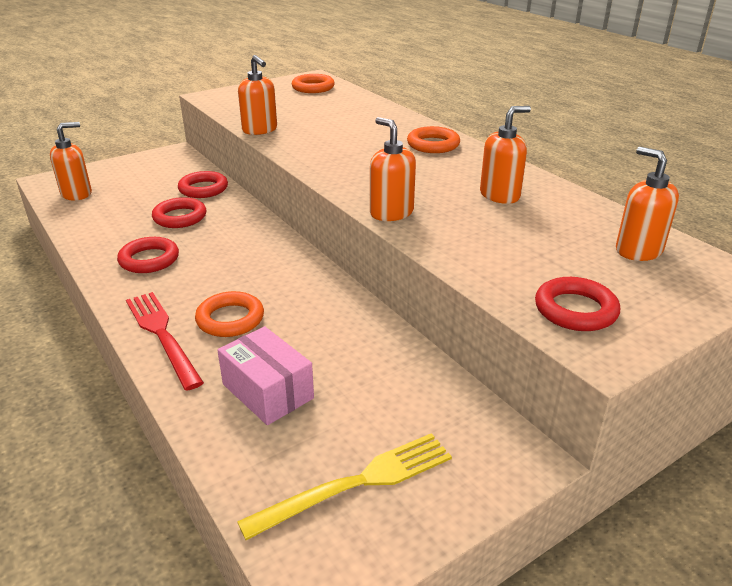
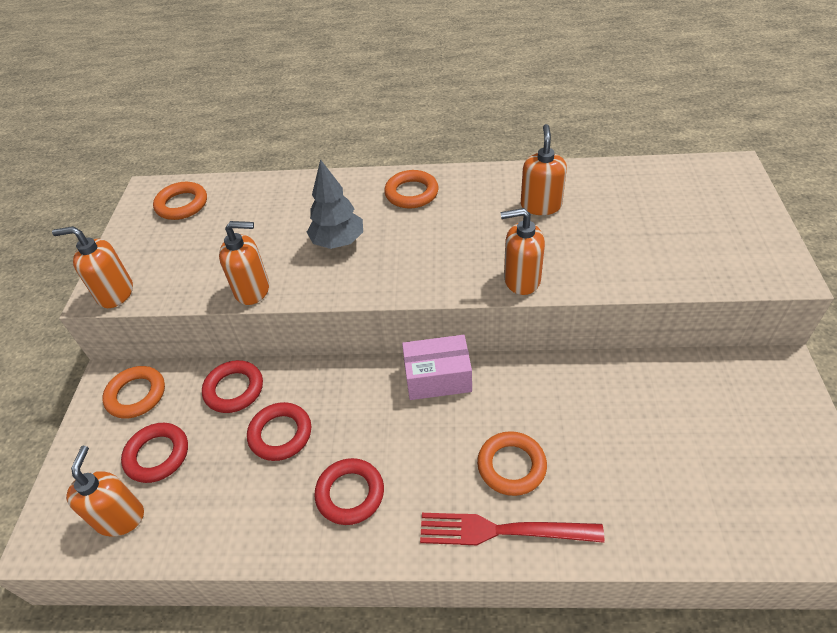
camera: 50 degrees left, 15 degrees up
pink box [217,326,314,425] -> pink box moved to [402,335,472,400]
yellow fork [237,433,452,540] -> none
red ring [535,277,620,331] -> red ring moved to [121,423,188,483]
orange soap dispenser [616,147,679,261] -> orange soap dispenser moved to [52,226,133,308]
none -> orange ring [102,366,165,419]
none -> grey tree [307,159,363,249]

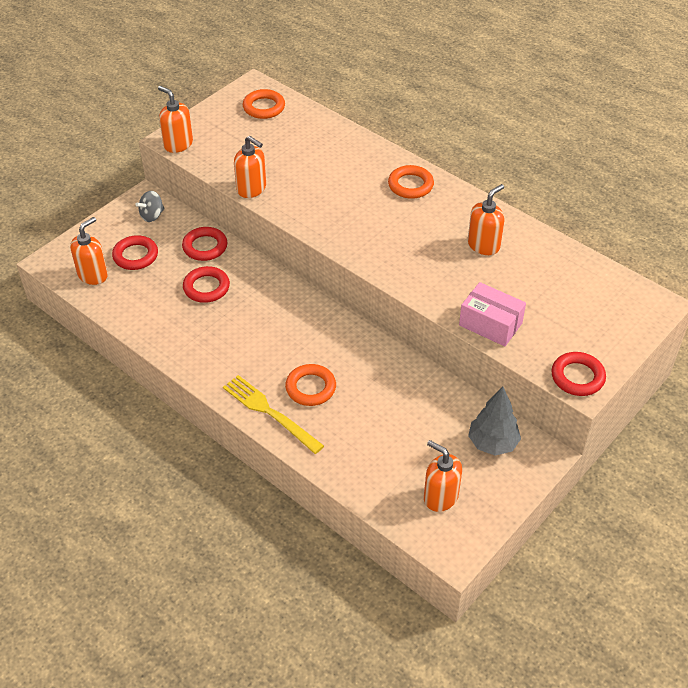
camera: 35 degrees right, 0 degrees up
orange ring [102,366,165,419] -> grey spinning top [135,191,165,222]
grey tree [307,159,363,249] -> grey tree moved to [468,387,521,456]
red ring [314,458,384,525] -> red ring moved to [551,352,606,396]
pink box [402,335,472,400] -> pink box moved to [459,282,526,346]
red fork [420,513,605,545] -> yellow fork [223,375,324,454]
orange soap dispenser [501,208,545,295] -> orange soap dispenser moved to [424,440,462,512]

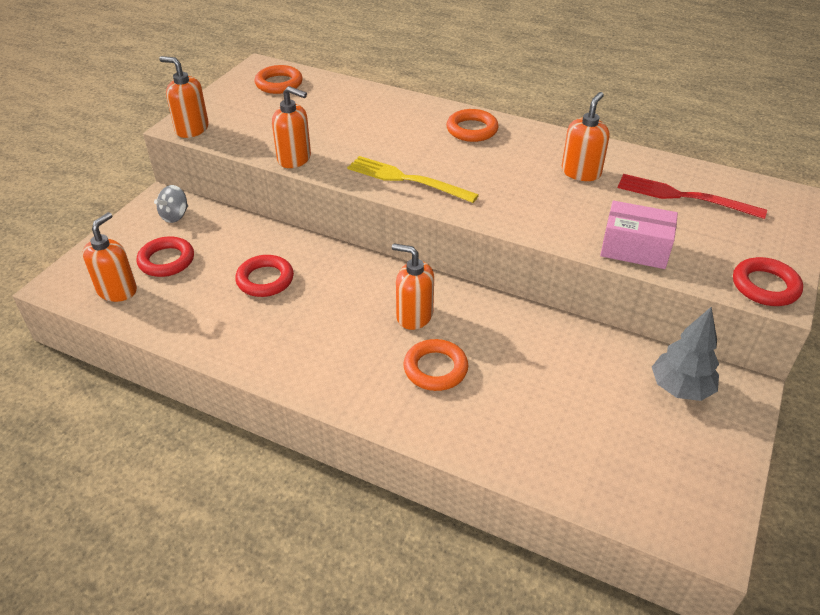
camera: 15 degrees left, 5 degrees down
red ring [182,227,228,261] -> none
yellow fork [223,375,324,454] -> yellow fork moved to [347,156,479,203]
orange soap dispenser [424,440,462,512] -> orange soap dispenser moved to [392,243,434,330]
none -> red fork [618,174,767,219]

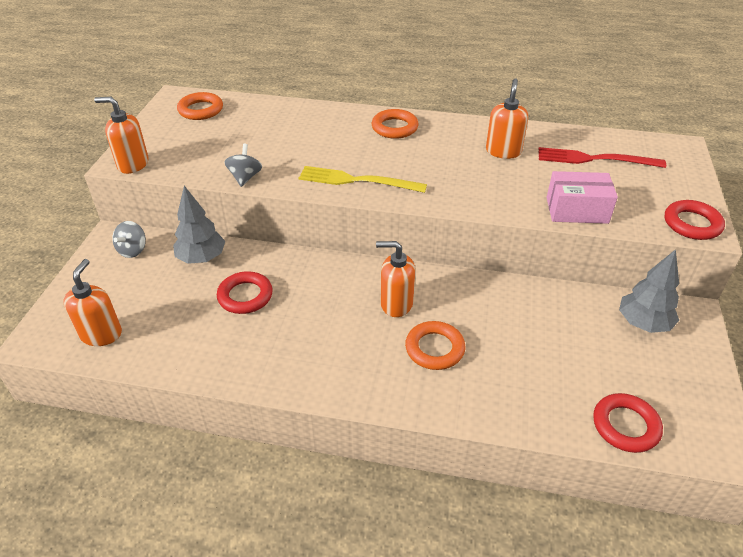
camera: 15 degrees left, 0 degrees up
red ring [136,236,194,277] -> red ring moved to [593,393,663,453]
orange soap dispenser [272,86,311,168] -> grey spinning top [224,144,262,187]
none -> grey tree [173,186,225,264]

